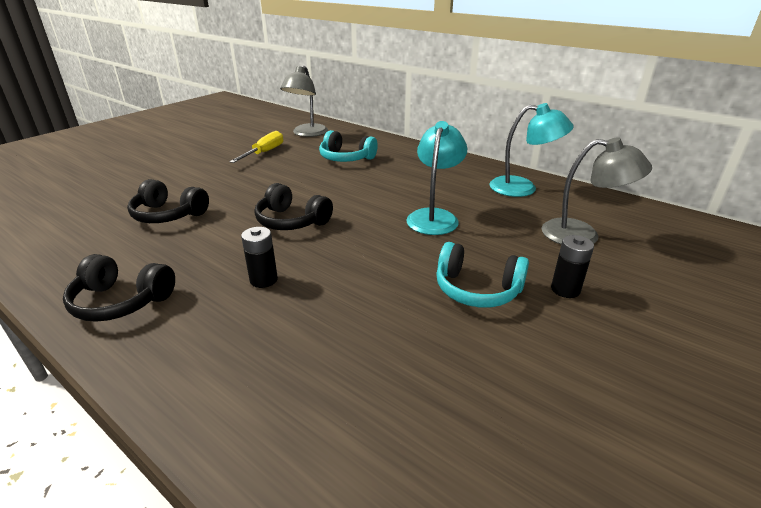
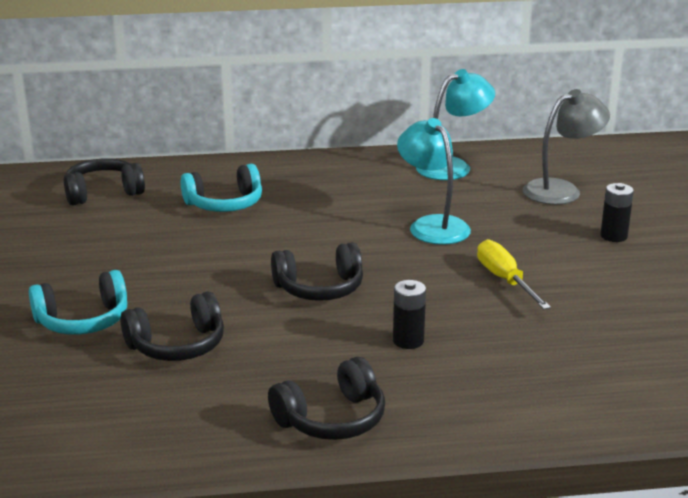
camera: 45 degrees left, 5 degrees down
yellow screwdriver [229,131,283,163] -> yellow screwdriver moved to [477,239,551,309]
grey lamp [280,66,328,137] -> black headphones [64,158,145,205]
turquoise headphones [436,242,529,307] -> turquoise headphones moved to [29,270,127,335]

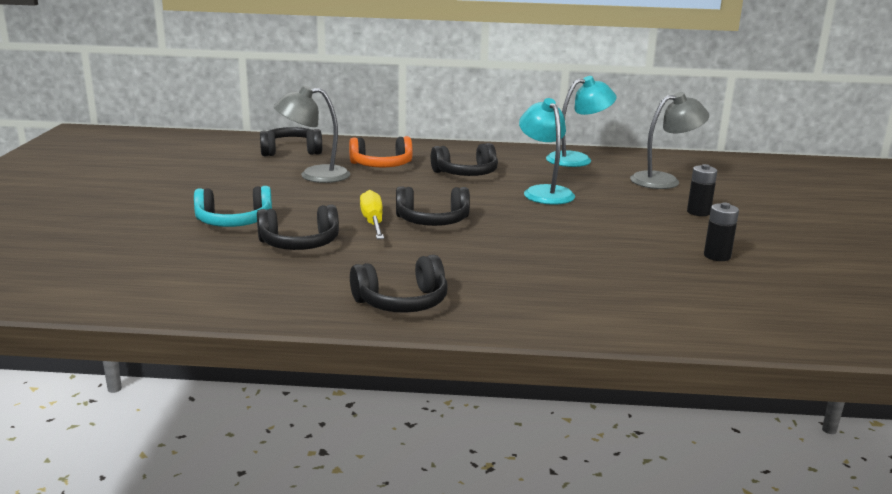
camera: 10 degrees right, 5 degrees down
turquoise headphones [181,164,262,212] -> orange headphones [349,136,413,167]
black battery [393,280,426,349] -> black battery moved to [704,202,739,261]
yellow screwdriver [477,239,551,309] -> yellow screwdriver moved to [360,190,384,239]
none -> grey lamp [274,86,350,183]
none -> black headphones [431,143,498,176]

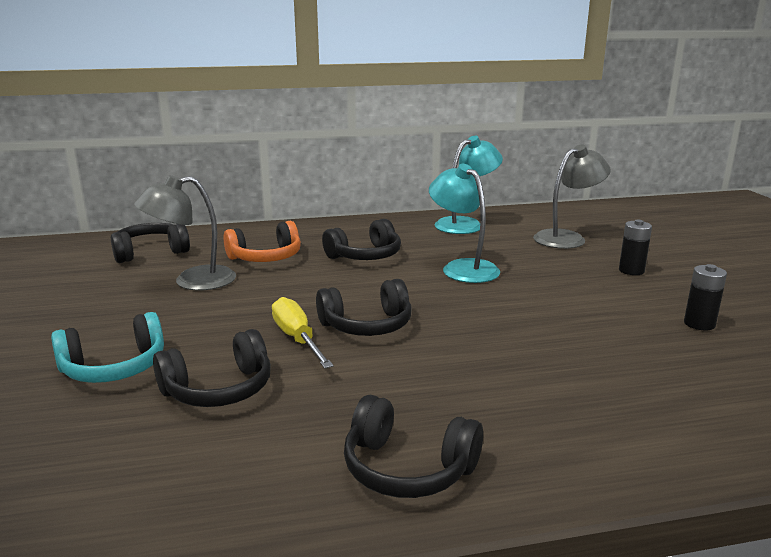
camera: 15 degrees left, 0 degrees up
black headphones [350,255,448,313] -> black headphones turned 60 degrees clockwise [344,395,483,498]

